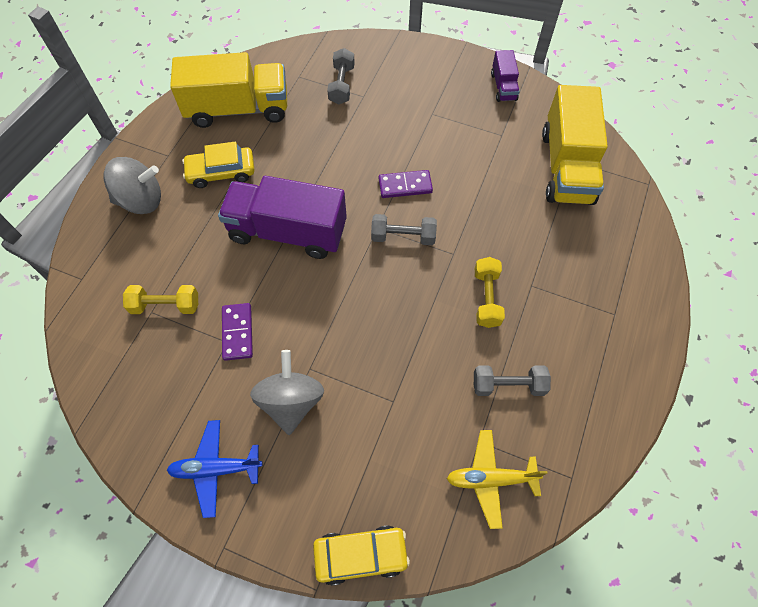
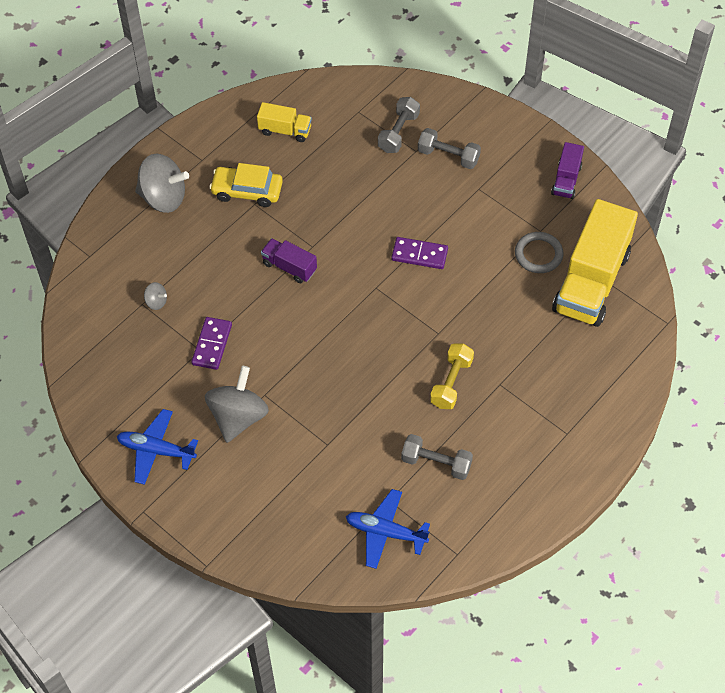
camera: 20 degrees right, 5 degrees down
yellow dumbbell [123,285,198,314] -> grey spinning top [144,282,167,310]
yellow truck [170,52,287,128] -> yellow truck [257,102,312,142], size x0.48
purple truck [218,176,347,259] -> purple truck [261,238,317,283], size x0.48
yellow car [313,525,410,586] -> none
grey dumbbell [371,214,437,245] -> grey dumbbell moved to [418,128,481,169]
yellow plane [447,430,547,529] -> blue plane [346,489,430,569]
none -> grey ring [515,232,564,273]

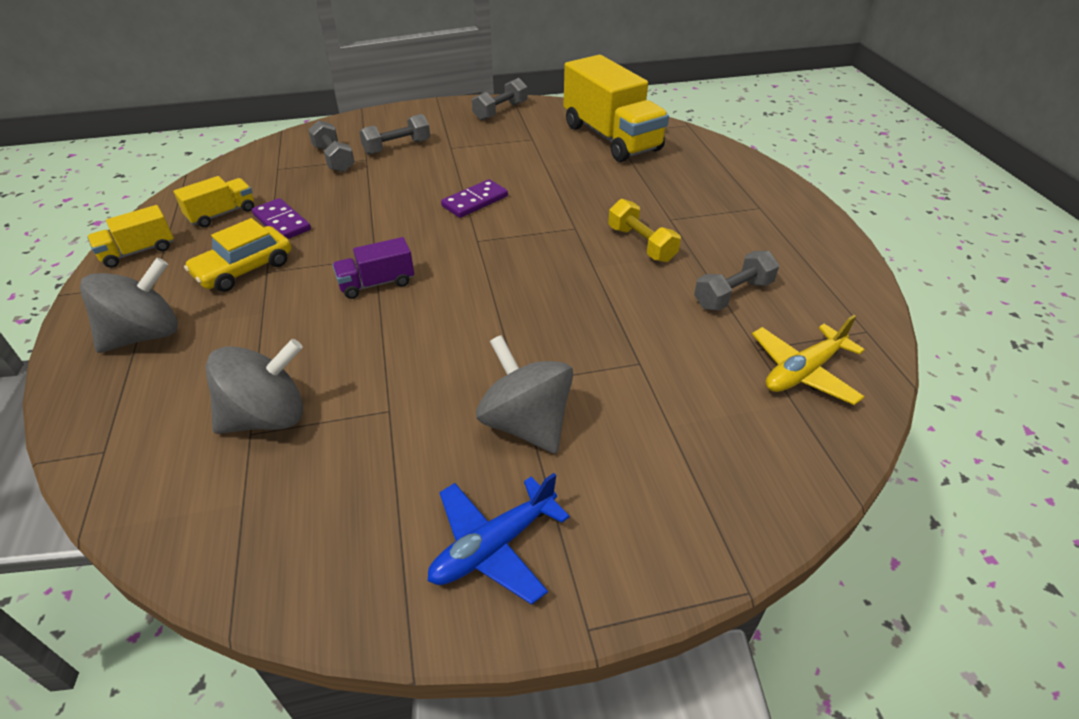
camera: 55 degrees left, 15 degrees down
grey spinning top [144,282,167,310] -> grey spinning top [205,339,303,434], size x2.25
purple domino [191,317,232,370] -> purple domino moved to [252,198,311,239]
blue plane [346,489,430,569] -> yellow plane [752,315,865,405]
grey ring [515,232,564,273] -> none
purple truck [551,142,584,199] -> grey dumbbell [472,78,528,121]
none -> yellow truck [87,205,174,268]

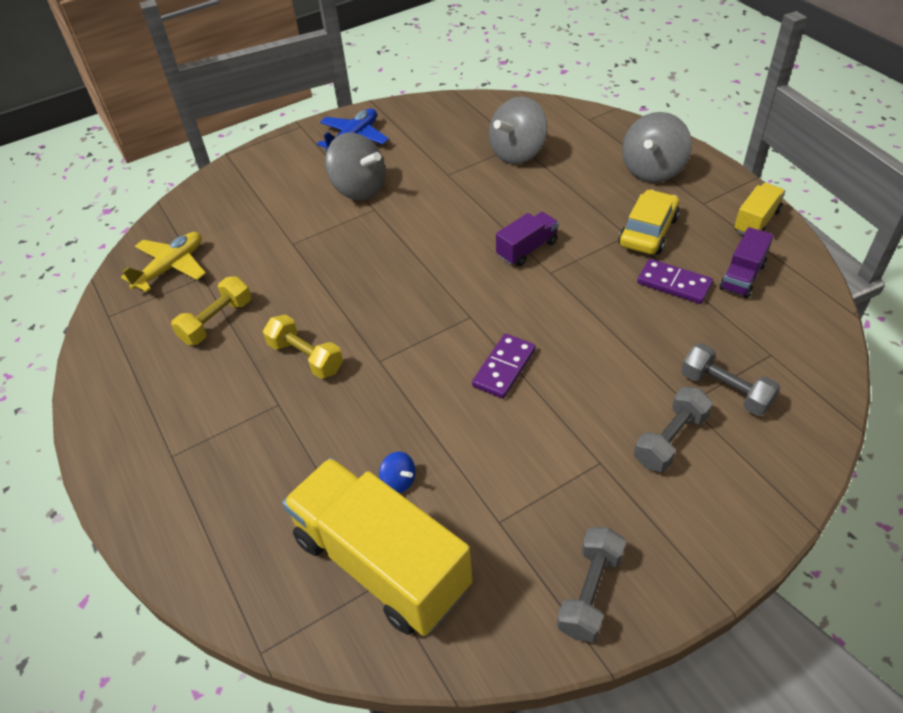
camera: 165 degrees right, 5 degrees up
yellow truck [174,176,254,227] -> purple truck [719,227,774,298]
grey dumbbell [694,251,779,311] -> yellow dumbbell [171,276,251,345]
none -> blue spinning top [379,452,416,493]

